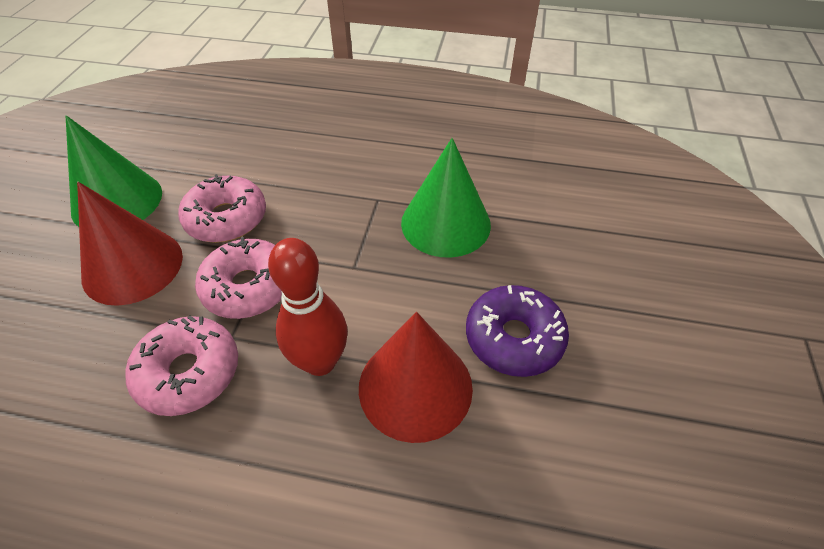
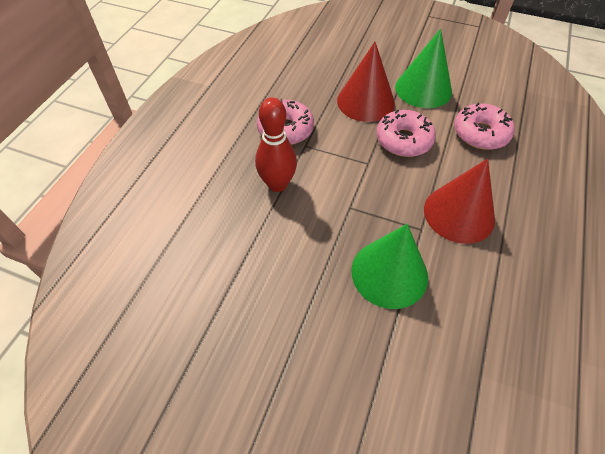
camera: 100 degrees right, 5 degrees up
pink donut [195,237,282,319] -> pink donut moved to [454,102,515,150]
red cone [359,312,473,443] -> red cone moved to [424,158,495,244]
purple donut [466,285,569,377] -> none

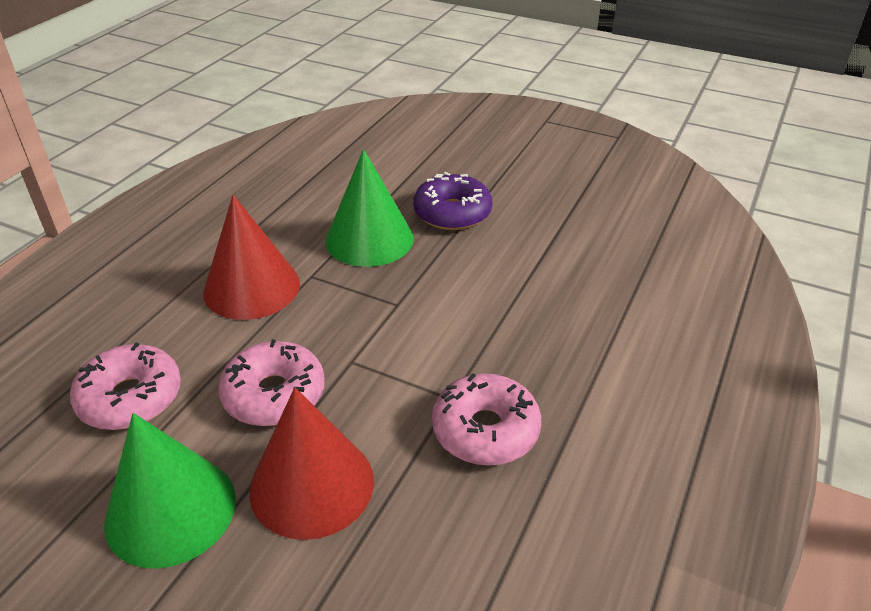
camera: 175 degrees left, 15 degrees down
red bowling pin [255,97,297,192] -> none
none -> purple donut [413,172,492,230]

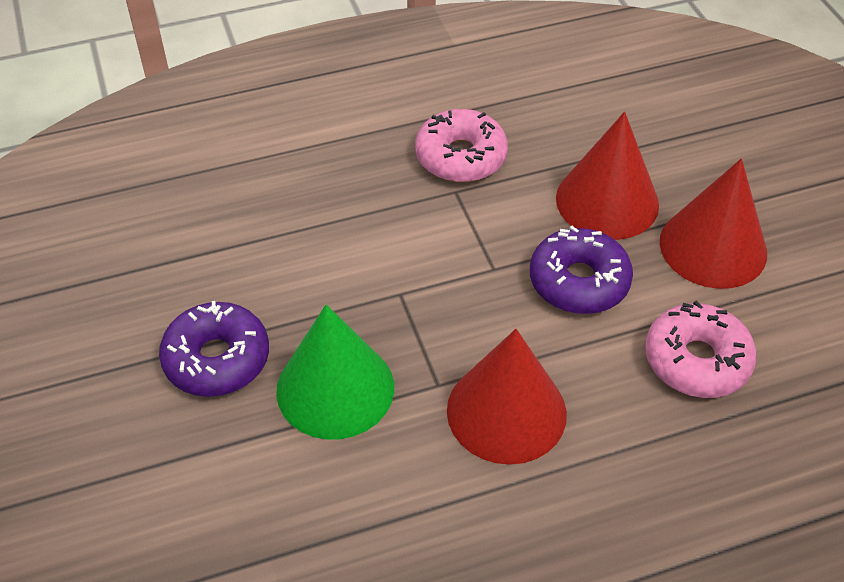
camera: 135 degrees left, 10 degrees up
green cone [104,413,236,569] -> red cone [660,158,767,289]
pink donut [218,339,325,426] -> purple donut [530,226,633,314]

